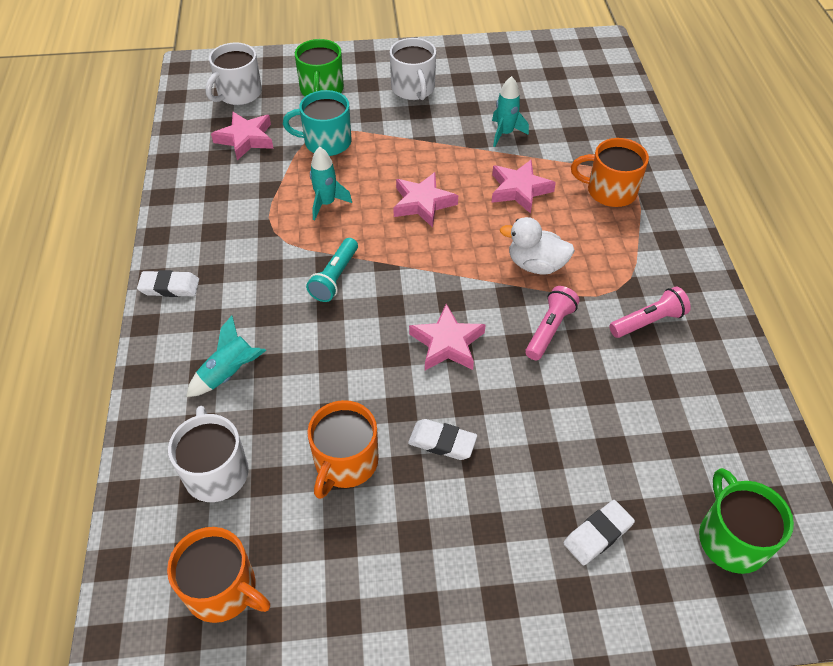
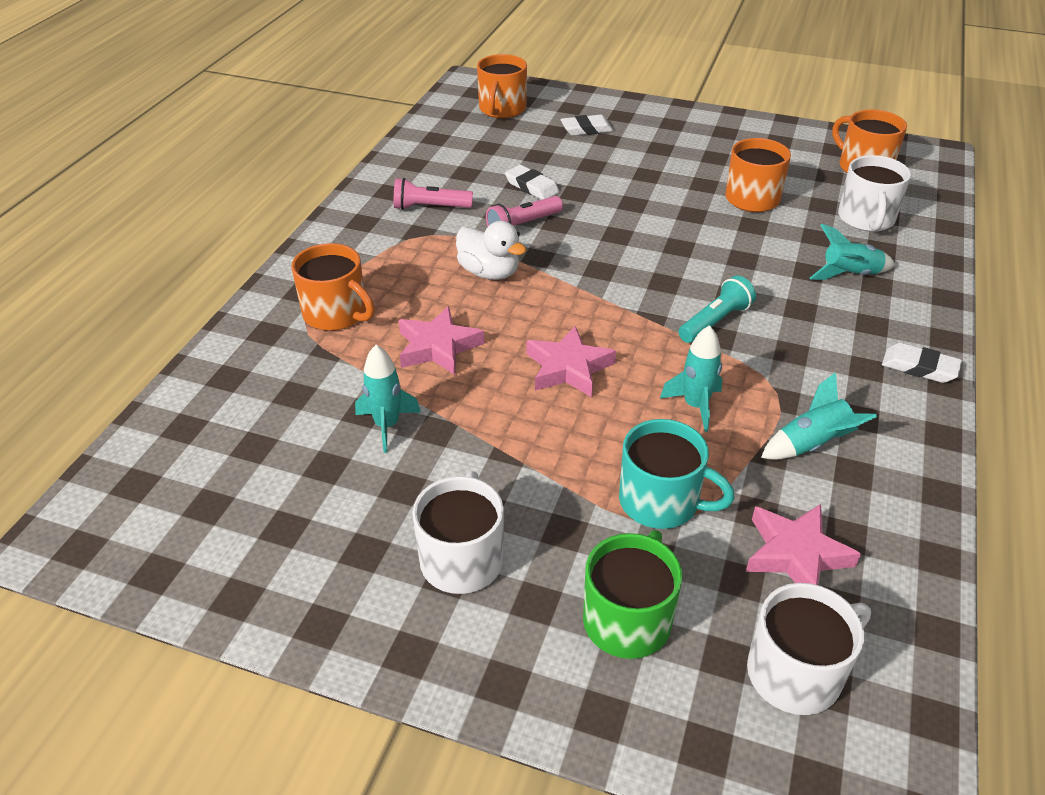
camera: 155 degrees left, 10 degrees down
white eraser [408,419,477,460] -> white eraser moved to [505,165,559,200]
pink star [409,304,486,370] -> none
green mug [699,468,794,574] -> orange mug [477,54,527,118]
none -> turquoise rocket [761,372,877,460]

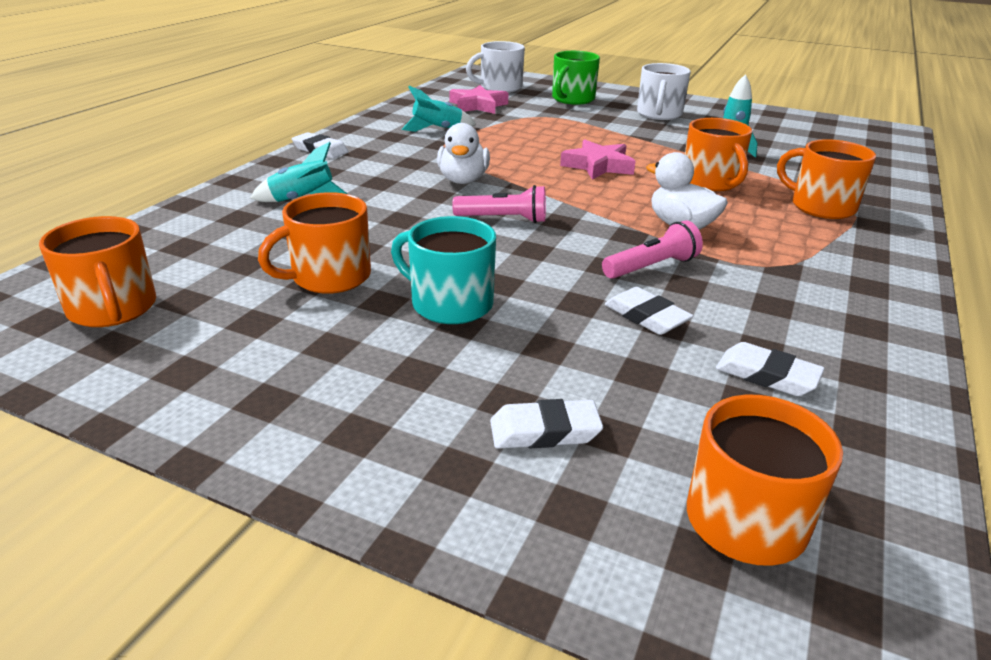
camera: 175 degrees left, 10 degrees down
pink flashlight [394,178,473,210] -> pink flashlight moved to [452,185,546,223]
pink star [399,306,484,375] -> orange mug [685,118,752,191]
turquoise mug [619,419,735,529] -> turquoise mug moved to [391,216,496,324]
turquoise rocket [660,325,722,432] -> none
turquoise flashlight [678,275,756,343] -> white duck [437,123,490,184]
white mug [838,155,911,232] -> none
none -> white eraser [716,342,825,396]

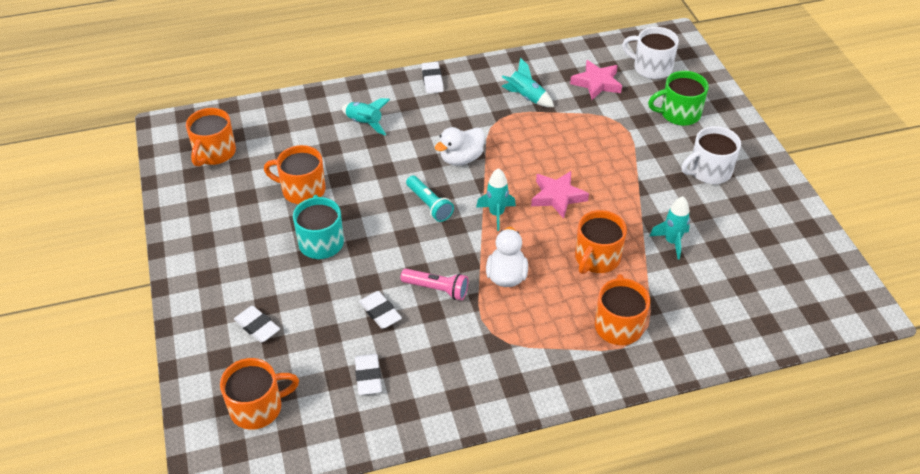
camera: 50 degrees right, 15 degrees up
pink flashlight [452,185,546,223] -> turquoise flashlight [406,176,454,222]
white eraser [605,287,694,335] -> white eraser turned 45 degrees counterclockwise [359,291,402,329]
none -> turquoise rocket [476,168,516,231]

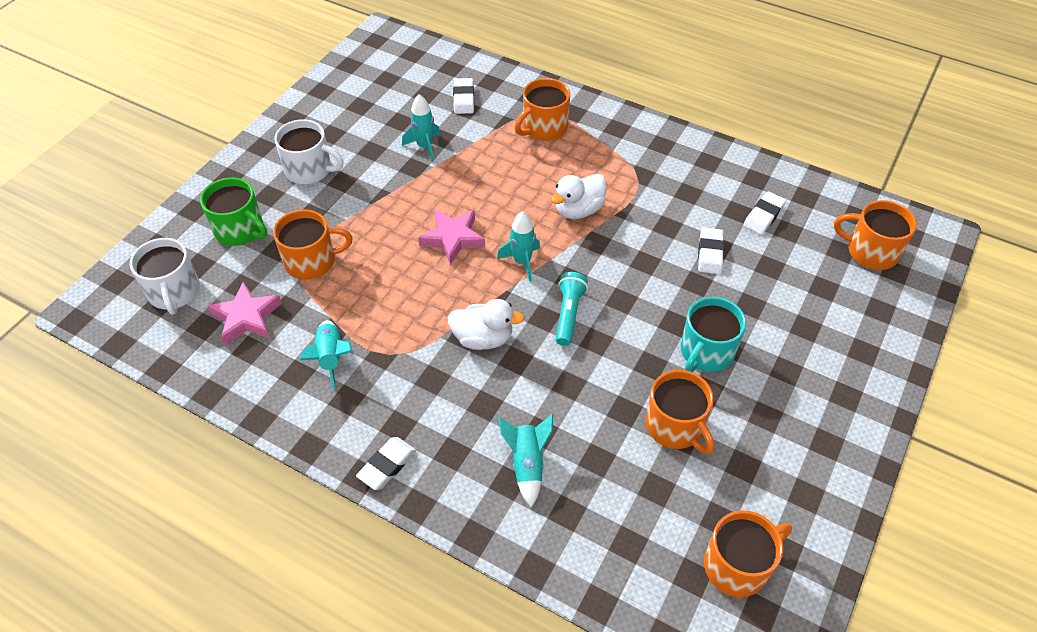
camera: 135 degrees left, 5 degrees up
white eraser [234,306,280,343] -> white eraser moved to [453,78,474,114]
pink flashlight [400,269,468,300] -> none
orange mug [575,210,627,274] -> orange mug moved to [273,209,353,280]

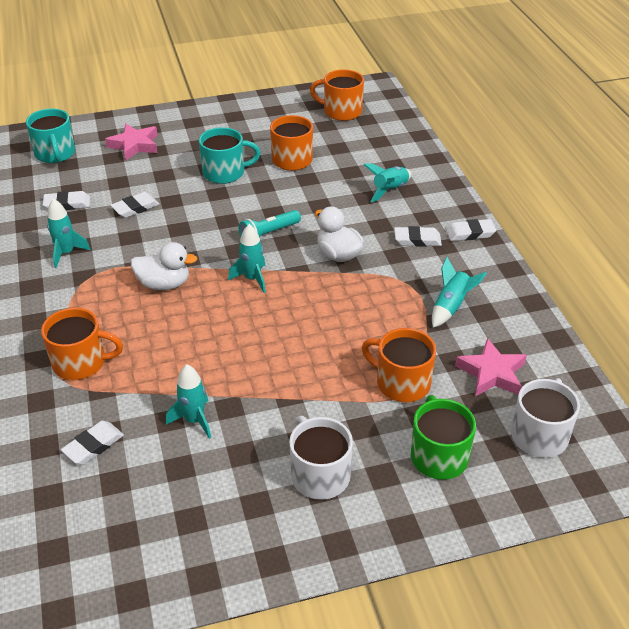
camera: 135 degrees left, 10 degrees down
pink star [418,209,485,265] -> pink star moved to [105,123,157,161]
orange mug [834,200,917,270] -> turquoise mug [26,109,75,163]
none -> turquoise rocket [47,198,90,268]
none -> white eraser [394,226,442,247]

